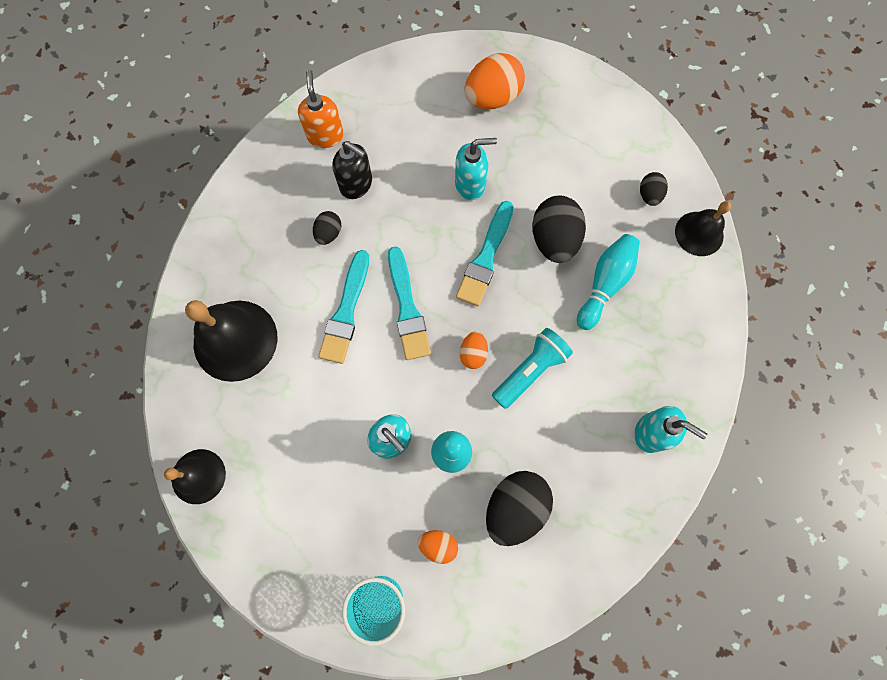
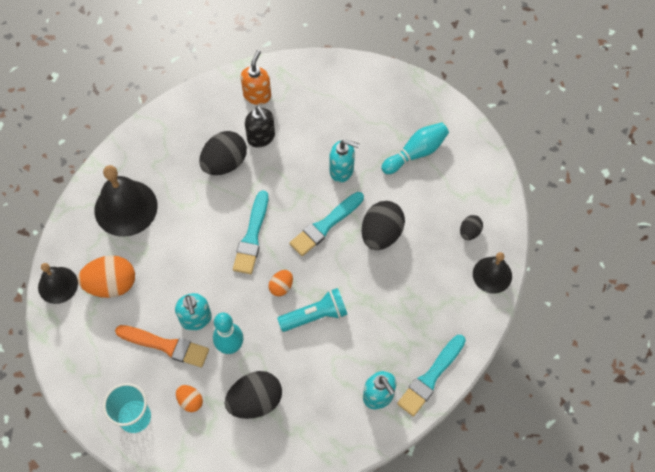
camera: 25 degrees right, 10 degrees down
black egg [313,211,342,245] -> black egg [199,131,247,175], size x1.91
turquoise brush [318,250,369,364] -> turquoise brush moved to [397,335,466,417]
orange egg [465,53,525,109] -> orange egg moved to [78,255,135,298]
turquoise bowling pin [577,234,640,330] -> turquoise bowling pin moved to [381,122,449,174]
none -> orange brush [115,325,209,367]

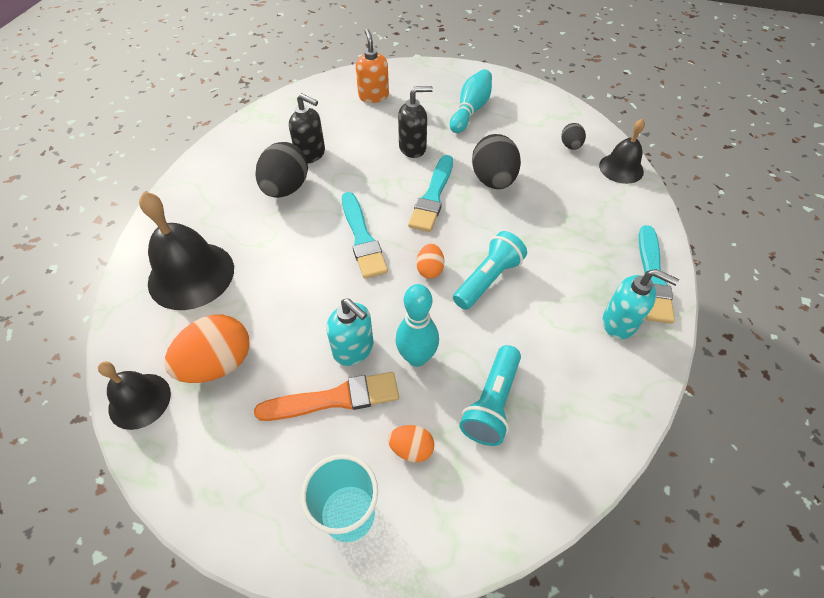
camera: 30 degrees left, 10 degrees down
black egg [225,371,282,419] -> turquoise flashlight [460,345,521,446]
orange soap dispenser [241,50,271,105] -> orange soap dispenser moved to [356,29,389,103]
turquoise soap dispenser [330,139,359,183] -> black soap dispenser [398,86,433,158]

